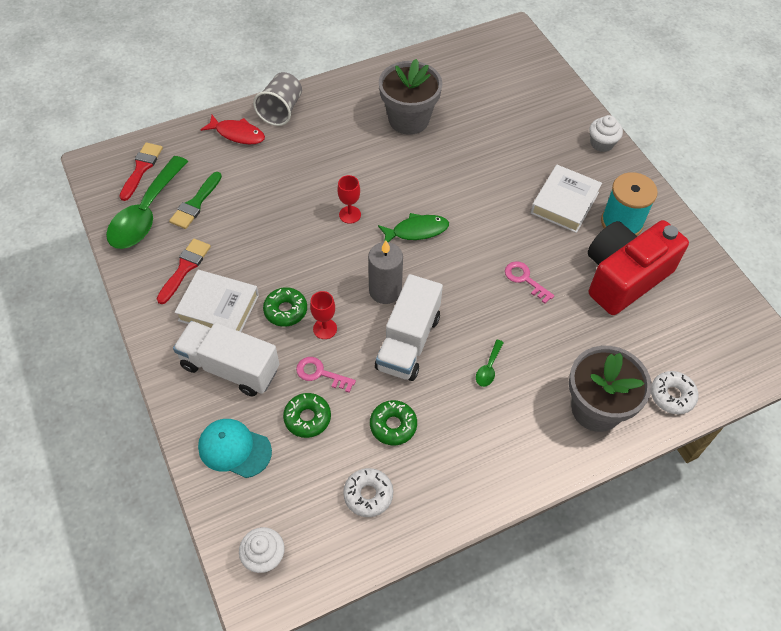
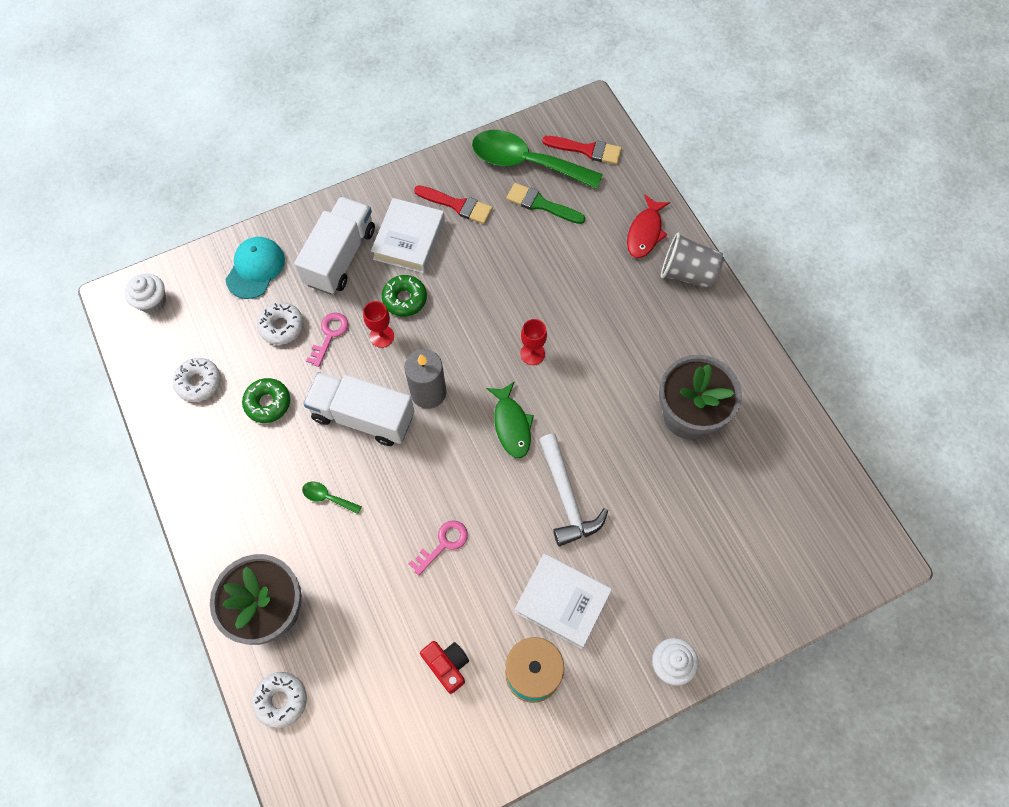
camera: 90 degrees right, 10 degrees up
green donut [283,393,331,438] -> white donut [257,302,304,345]
red camera [588,220,689,315] -> red camera [420,641,469,694], size x0.43
none -> white hammer [539,434,608,546]

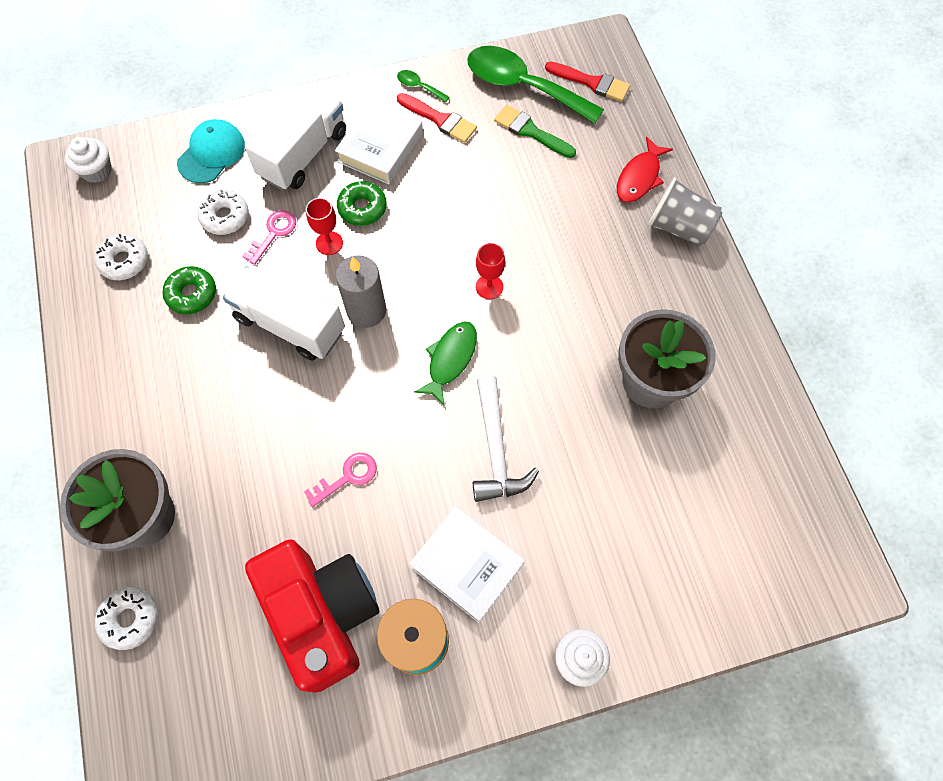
camera: 10 degrees right, 0 degrees up
green spoon [302,482,362,514] -> green spoon moved to [397,70,450,103]
red camera [420,641,469,694] -> red camera [245,539,379,693], size x2.33
green fish [486,381,534,458] -> green fish turned 150 degrees counterclockwise [414,322,477,406]

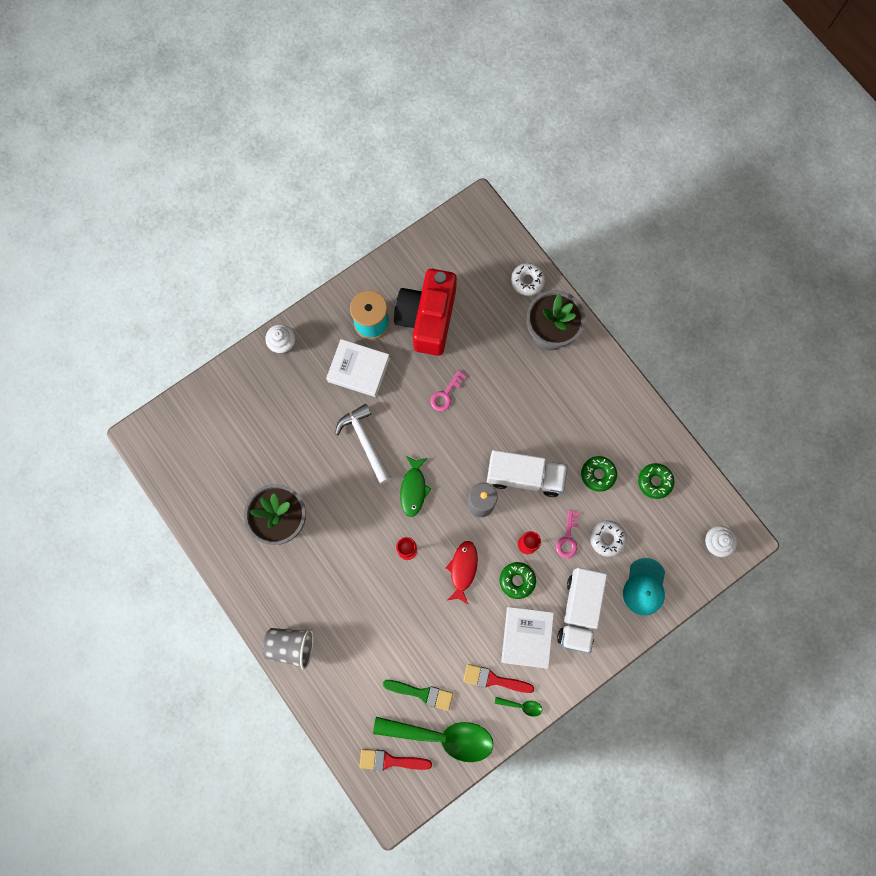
camera: 160 degrees right, 10 degrees up
white donut [95,234,148,280] -> green donut [638,463,674,499]
red camera [245,539,379,693] -> red camera turned 60 degrees clockwise [394,269,457,356]
red fish [617,137,673,203] -> red fish moved to [446,541,478,605]

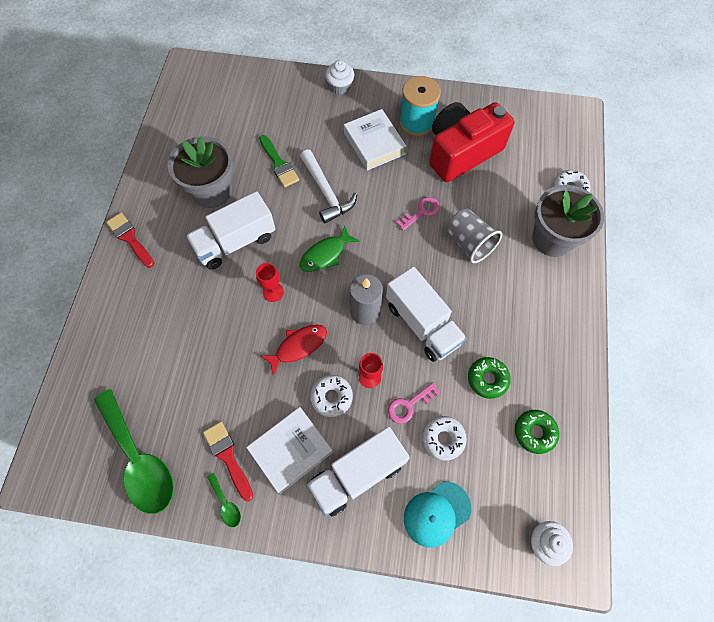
camera: 45 degrees right, 10 degrees down
grey cup [262,628,314,669] -> grey cup moved to [446,209,502,263]
white hammer [335,404,391,484] -> white hammer turned 135 degrees clockwise [300,150,357,223]
red brush [360,749,432,771] -> red brush moved to [106,213,154,268]
green brush [383,680,453,711] -> green brush moved to [259,135,299,187]
pink key [430,370,467,411] -> pink key turned 150 degrees clockwise [396,197,440,231]
green donut [500,562,536,599] -> white donut [310,375,353,417]
none -> white truck [186,191,276,270]

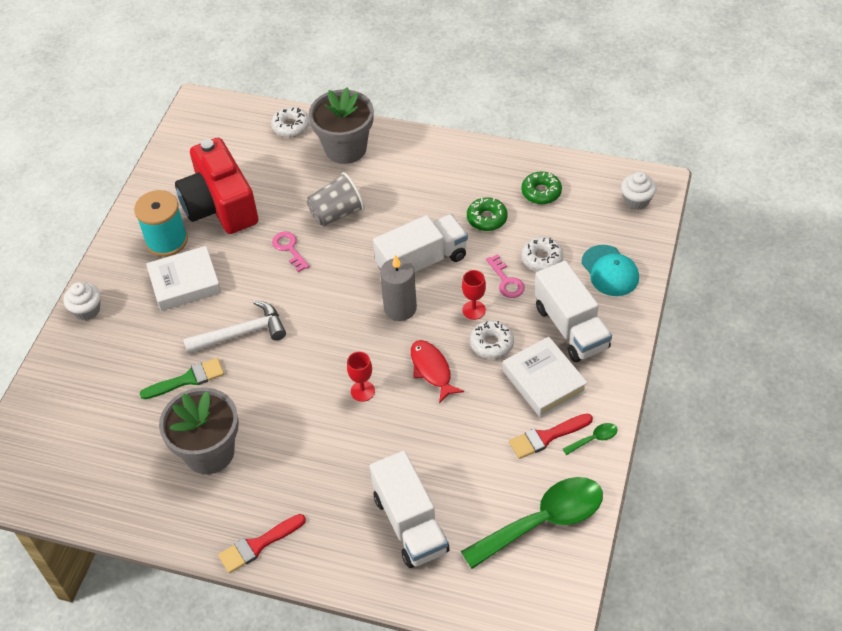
camera: 80 degrees left, 15 degrees down
white truck [186,191,276,270] -> white truck moved to [370,451,450,568]
green fish [299,226,359,272] -> none

